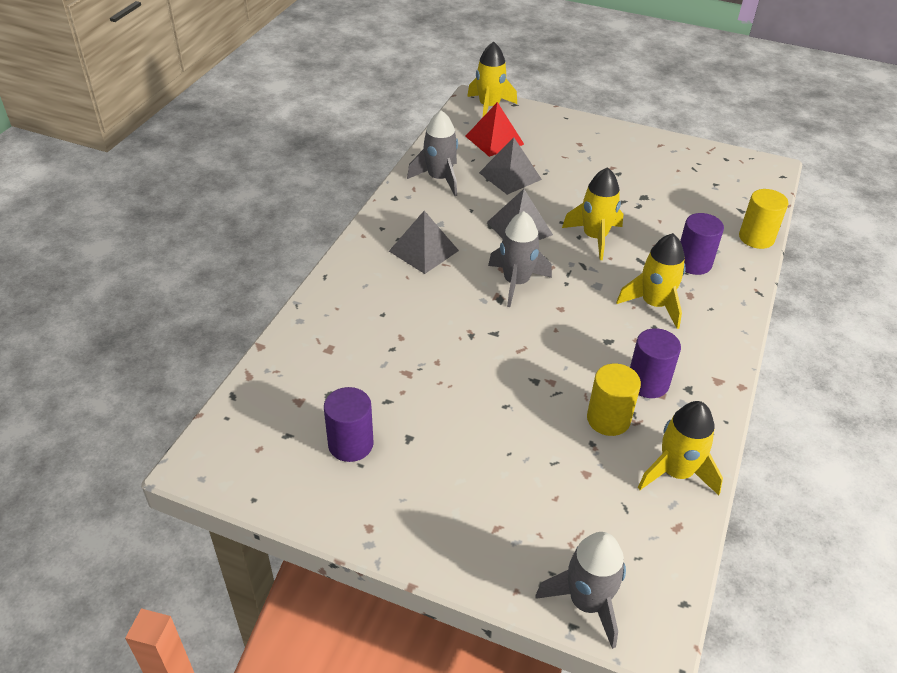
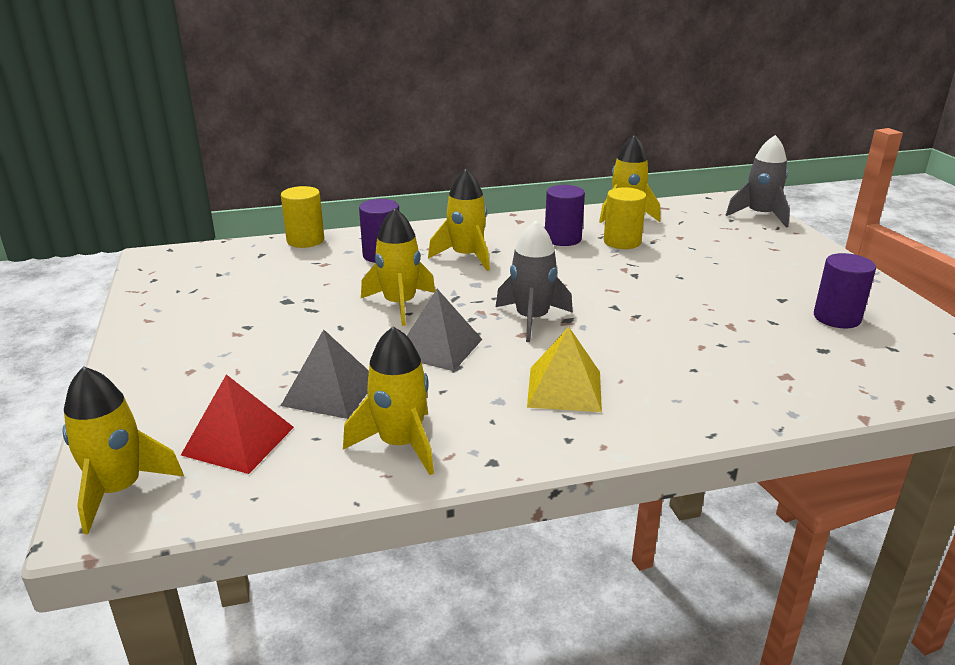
camera: 125 degrees left, 15 degrees down
grey pyramid [389,211,459,274] -> yellow pyramid [527,327,602,412]
grey rocket [407,110,458,196] -> yellow rocket [343,326,434,475]

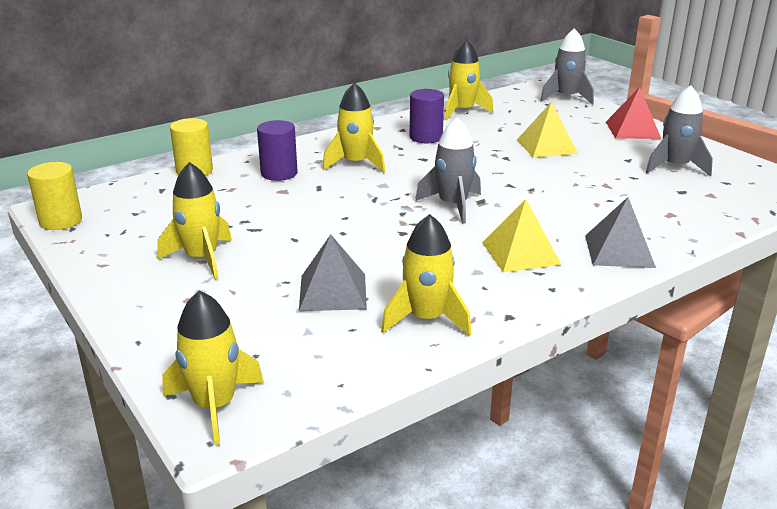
camera: 20 degrees left, 0 degrees up
red pyramid [181,374,294,474] -> red pyramid moved to [606,87,661,139]
yellow rocket [361,208,435,326] -> yellow rocket moved to [157,162,232,279]
grey pyramid [407,289,483,371] -> grey pyramid moved to [585,197,656,268]
yellow cylinder [604,187,646,249] -> yellow cylinder moved to [27,162,82,230]
purple cylinder [814,253,876,329] -> grey rocket [645,85,713,177]
none -> yellow pyramid [517,102,578,158]

